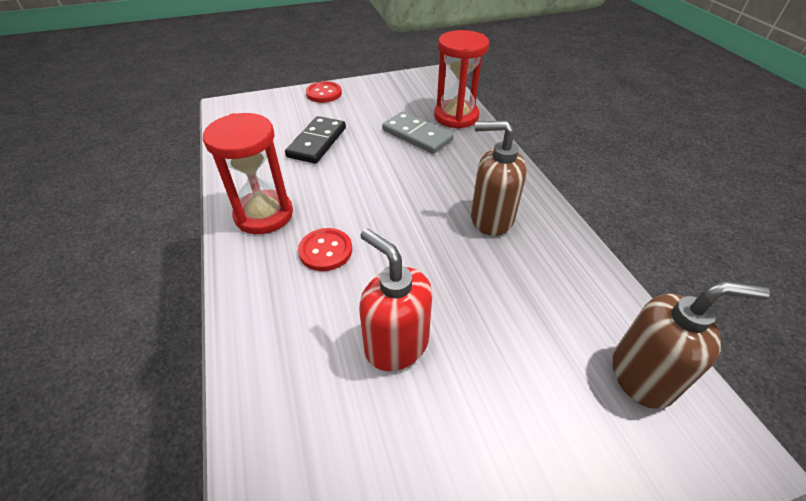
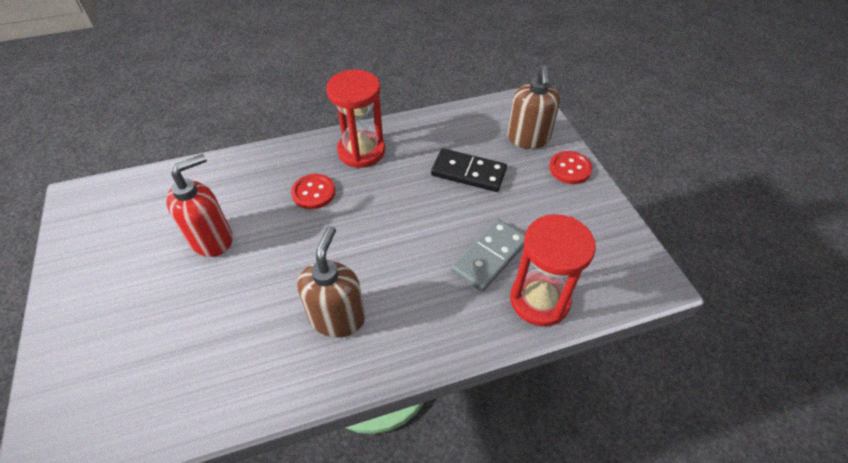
camera: 90 degrees right, 5 degrees up
brown soap dispenser [613,281,770,409] -> brown soap dispenser moved to [507,65,560,149]

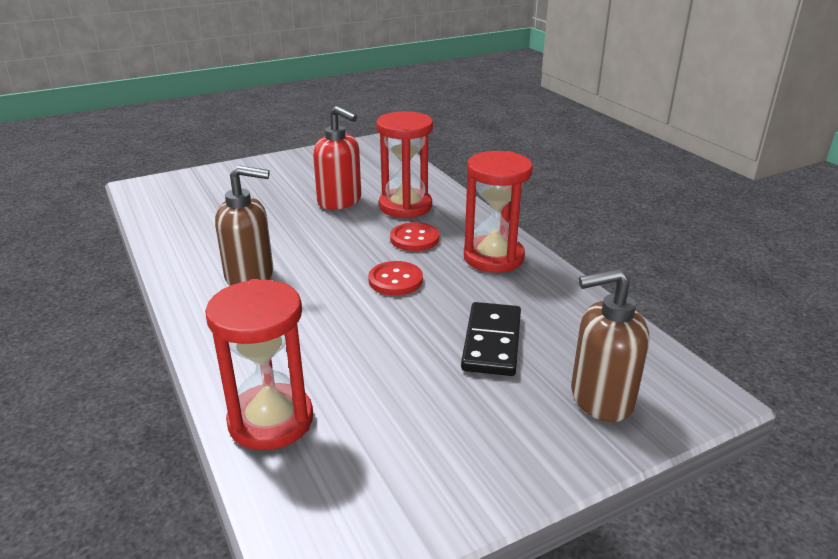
camera: 80 degrees right, 20 degrees down
grey domino [451,219,525,292] -> none
red button [549,151,592,184] -> red button moved to [368,261,423,295]
none -> red hourglass [376,111,433,219]

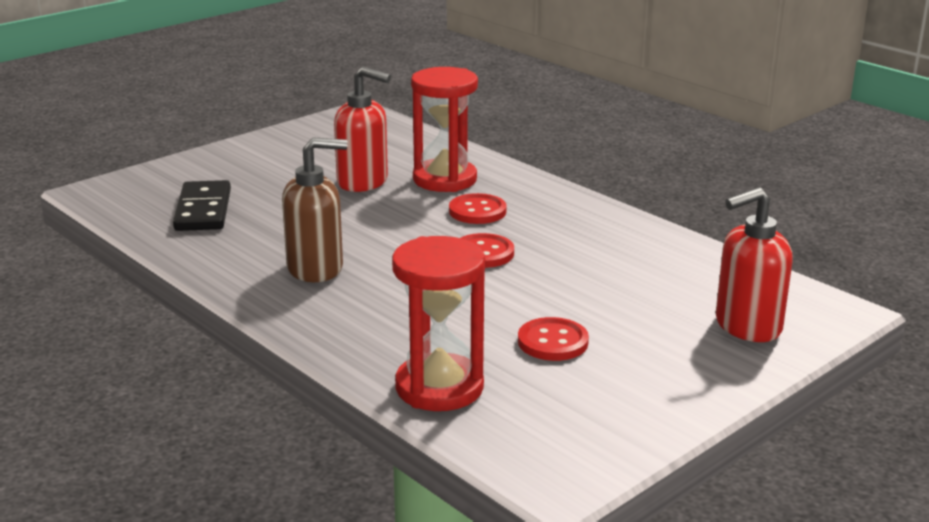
camera: 15 degrees left, 5 degrees down
black domino [461,302,521,376] -> black domino moved to [173,180,231,231]
red hourglass [464,151,533,273] -> none
brown soap dispenser [571,268,649,422] -> red soap dispenser [715,187,793,342]
none -> red button [518,317,589,361]

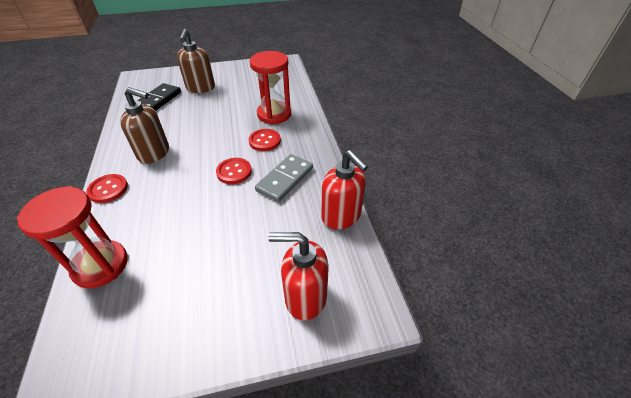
camera: 30 degrees right, 20 degrees up
red soap dispenser [334,66,391,192] -> red soap dispenser moved to [321,150,369,229]
red button [518,317,589,361] -> red button moved to [87,174,128,203]
none -> brown soap dispenser [177,29,215,93]
none -> grey domino [255,154,313,202]

